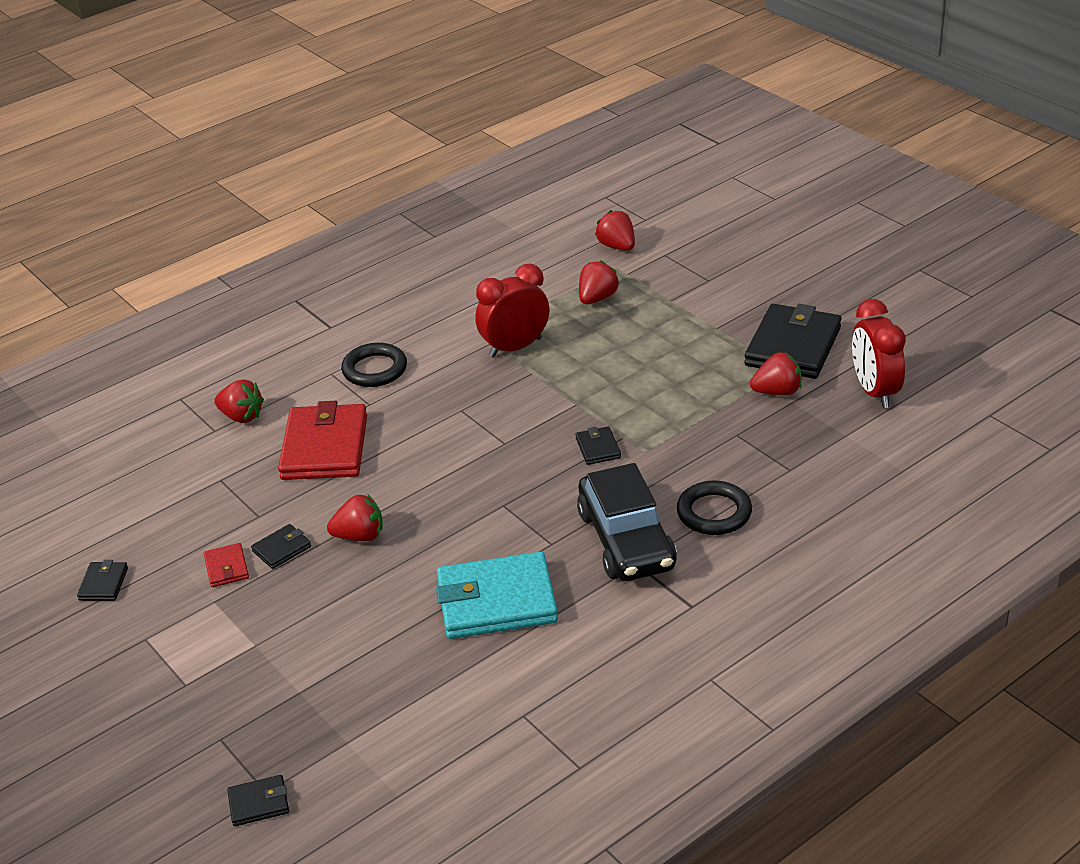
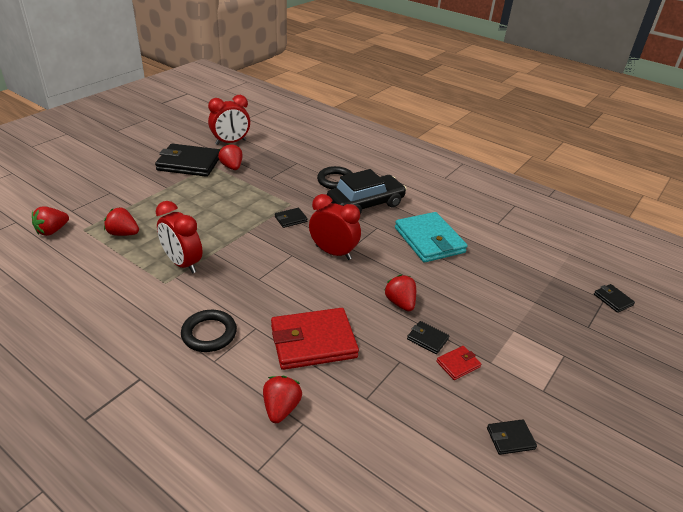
camera: 110 degrees left, 0 degrees up
none -> red clock [309,194,361,260]

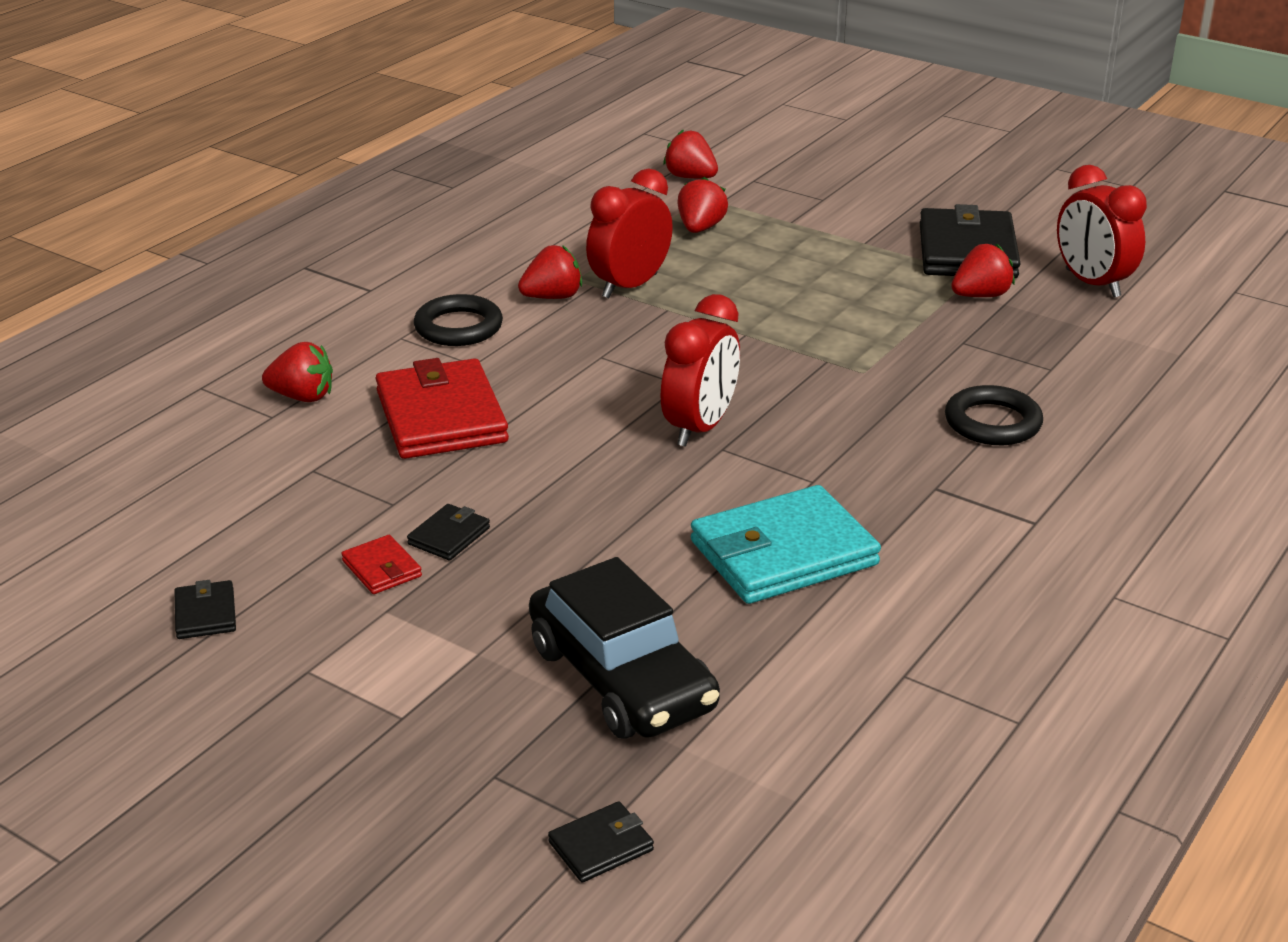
camera: 90 degrees right, 5 degrees down
black wallet [275,208,308,228] -> none
black car [327,169,407,214] -> black car moved to [529,557,720,739]
red strawberry [385,275,416,311] -> red strawberry moved to [518,245,582,299]

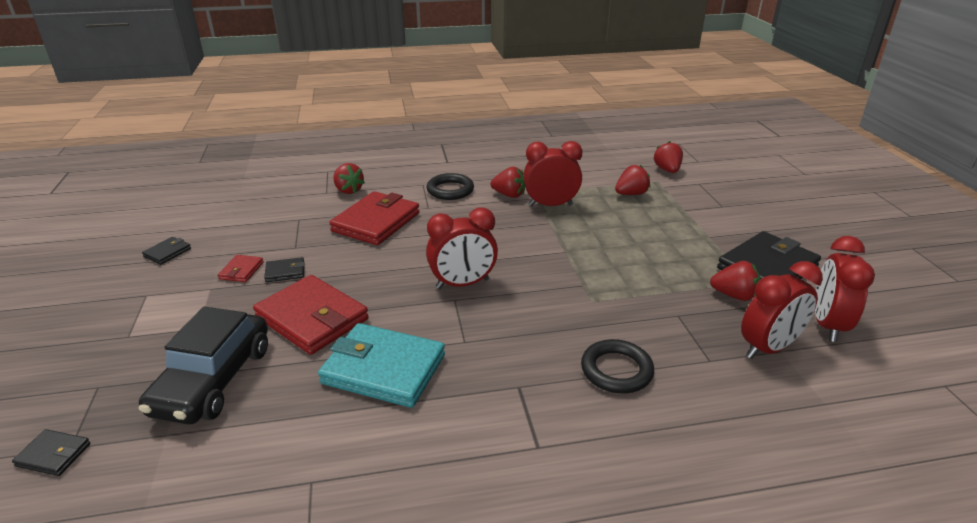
camera: 45 degrees right, 0 degrees up
none -> red wallet [253,275,369,355]
none -> red clock [741,261,823,359]

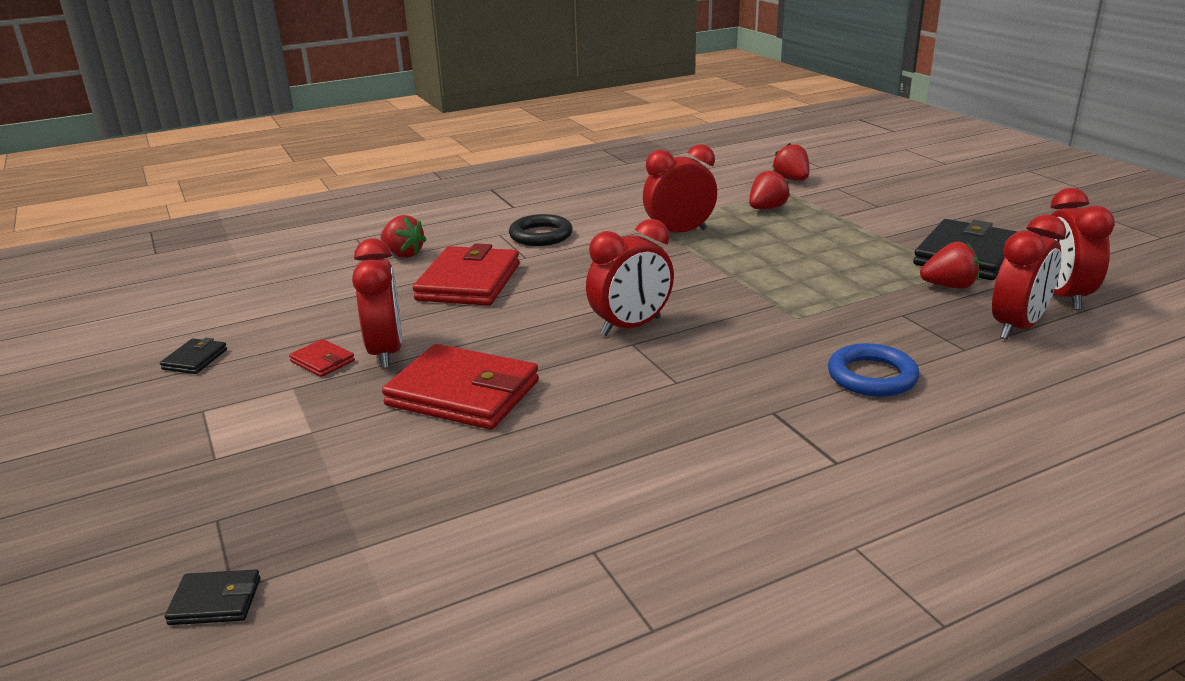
camera: 15 degrees left, 5 degrees down
black car [139,306,268,424] -> none
red wallet [218,255,264,282] -> red wallet turned 45 degrees counterclockwise [289,339,355,377]
black wallet [264,257,305,282] -> red clock [352,239,402,368]
turquoise wallet [318,323,445,408] -> none
red strawberry [490,167,525,198] -> none
black ring [581,339,654,393] -> blue ring [828,343,919,397]

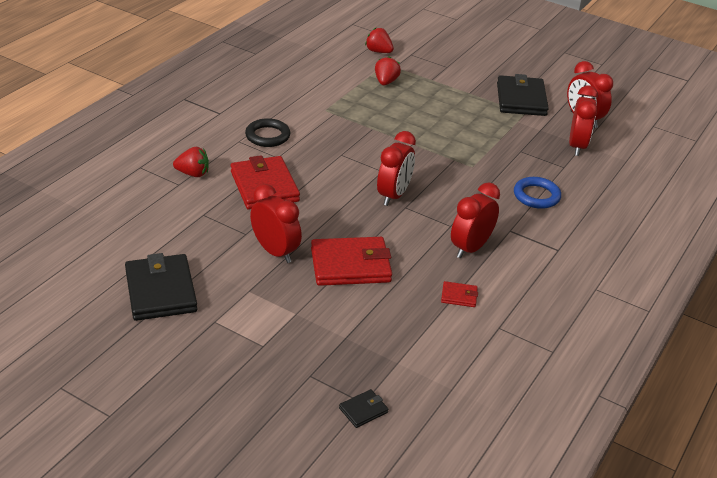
camera: 35 degrees left, 10 degrees up
black wallet [160,338,227,374] -> black wallet [125,253,197,321], size x2.22
red wallet [289,339,355,377] -> red wallet moved to [441,281,478,307]
red clock [643,144,717,233] -> red clock moved to [451,182,500,259]
red strawberry [920,242,979,289] -> none

